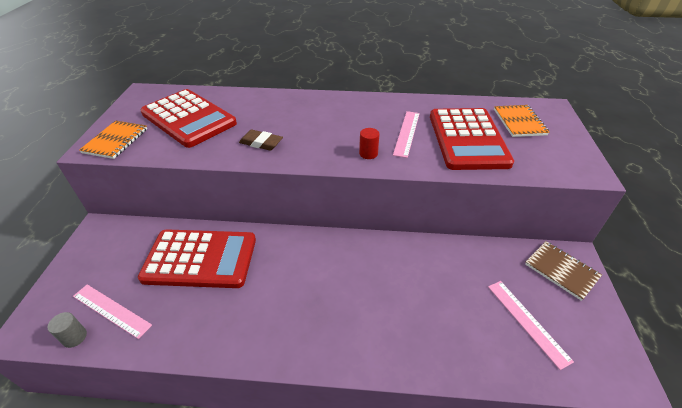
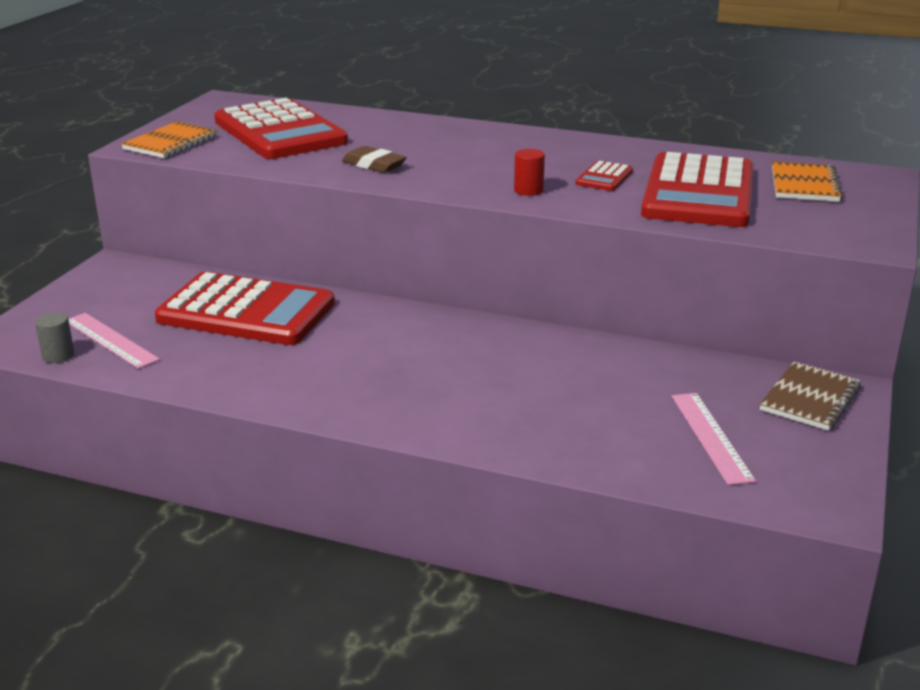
camera: 15 degrees right, 15 degrees down
pink ruler [393,111,420,158] -> red calculator [576,161,633,191]
brown notebook [525,241,602,301] -> brown notebook turned 60 degrees clockwise [760,361,861,431]

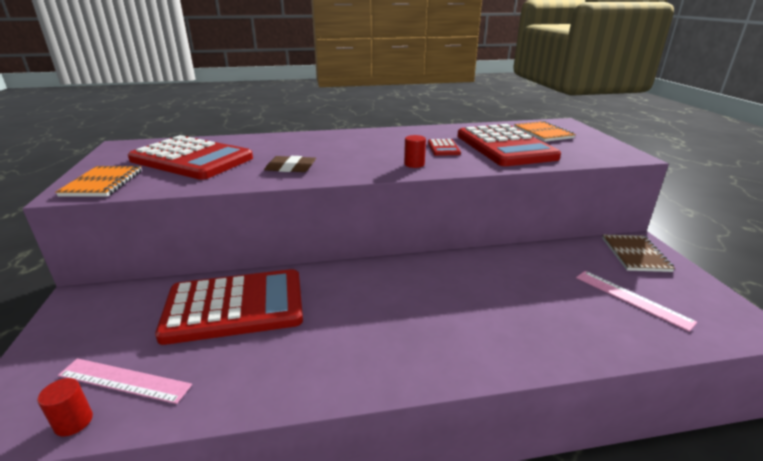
camera: 30 degrees left, 0 degrees up
grey cylinder [35,312,75,363] -> red cylinder [37,378,93,436]

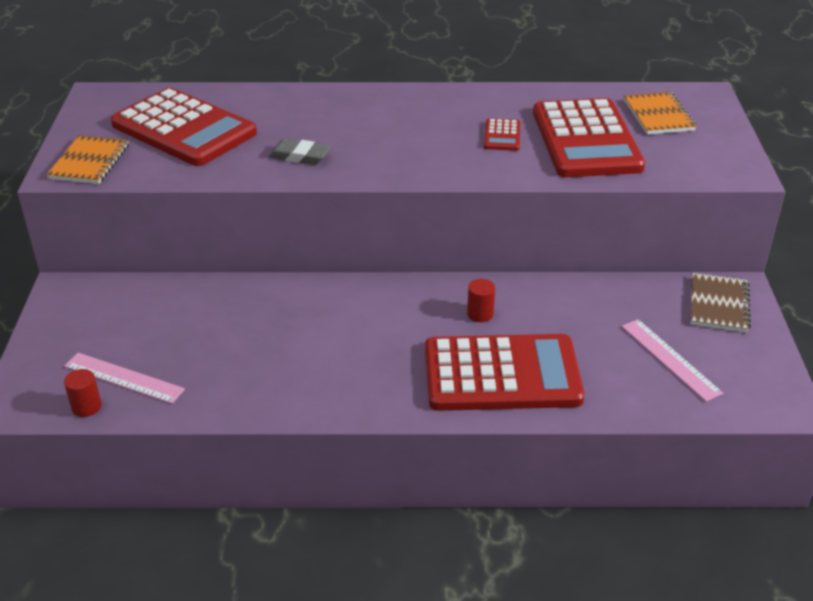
camera: 10 degrees right, 10 degrees up
red calculator [155,269,303,345] -> red calculator moved to [425,334,584,411]
brown eraser [264,156,316,172] -> grey eraser [268,138,331,165]
red cylinder [404,135,426,168] -> red cylinder moved to [467,279,495,322]

